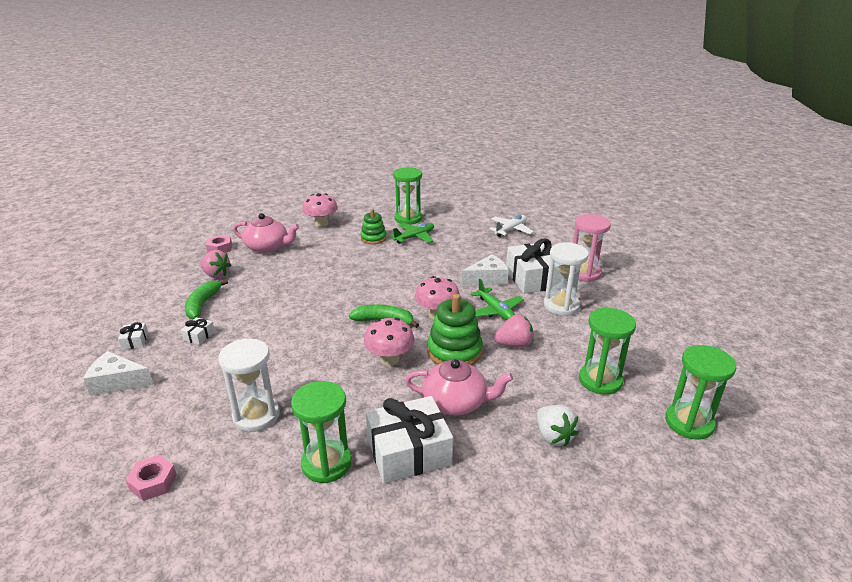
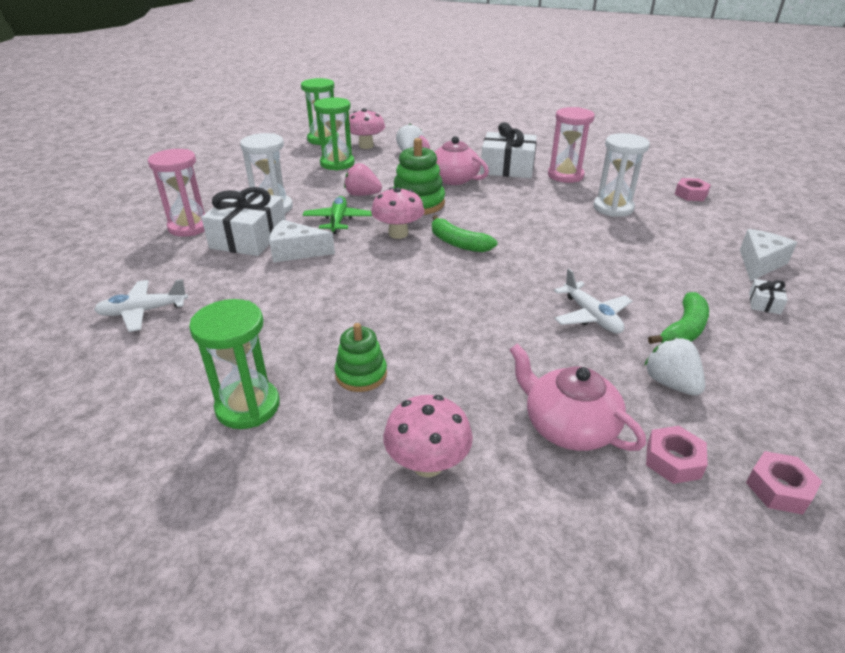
camera: 150 degrees left, 5 degrees up
white cheese [83,351,154,396] -> white cheese turned 90 degrees counterclockwise [740,229,797,282]
white gift [181,317,215,345] -> none
pink strawberry [200,250,232,278] -> white strawberry [644,338,705,396]
green hourglass [291,381,352,483] -> pink hourglass [548,107,595,183]
pink mushroom [364,318,415,366] -> pink mushroom moved to [349,108,385,149]
green plane [389,223,434,244] -> none
none -> white plane [554,269,632,334]
none -> pink nut [746,451,822,515]

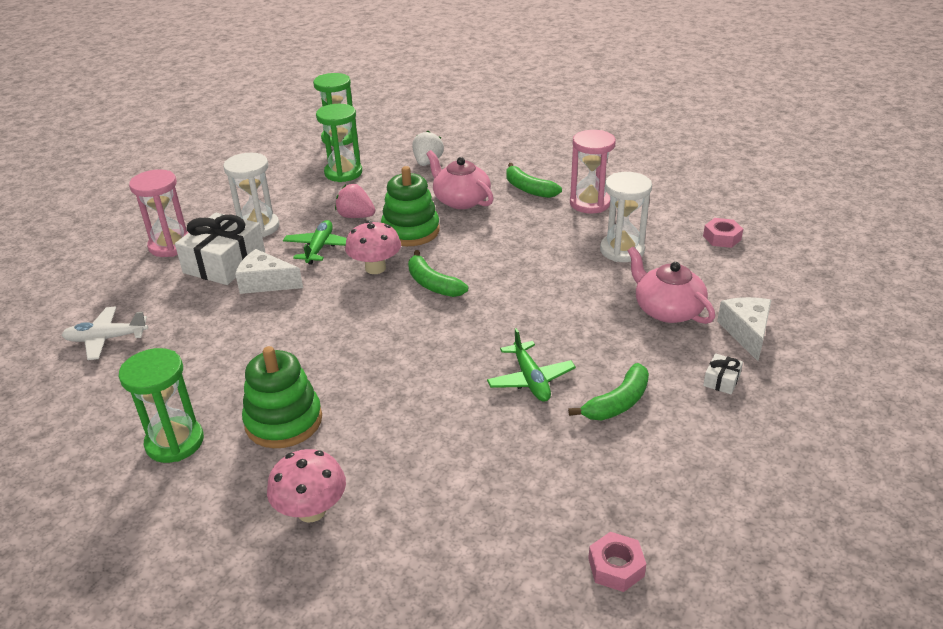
camera: 10 degrees right, 0 degrees up
green stacking toy [334,323,387,392] -> green stacking toy [242,346,322,448], size x1.58
pink mushroom [349,108,385,149] -> none
white gift [481,122,537,178] -> green banana [506,163,562,198]
pink teapot [509,344,646,451] -> pink teapot moved to [628,247,715,324]
white plane [554,269,632,334] -> green plane [487,328,576,402]
white strawberry [644,338,705,396] -> none
pink nut [646,426,708,484] -> none
white cheese [740,229,797,282] -> white cheese turned 45 degrees counterclockwise [717,297,771,361]

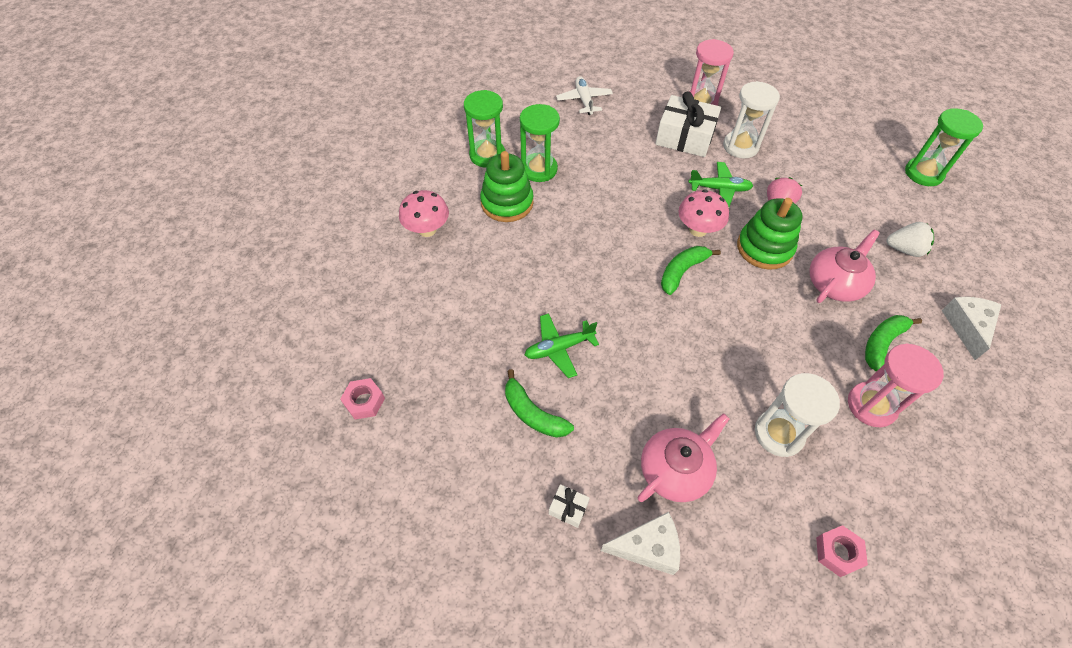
camera: 85 degrees right, 20 degrees up
white cheese [235,249,303,294] -> white cheese moved to [942,297,1002,360]
green hourglass [316,104,362,182] -> green hourglass moved to [520,104,560,182]

